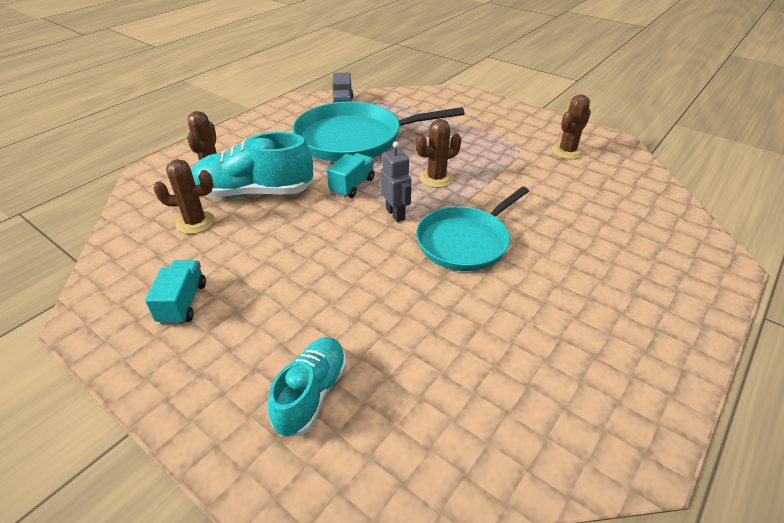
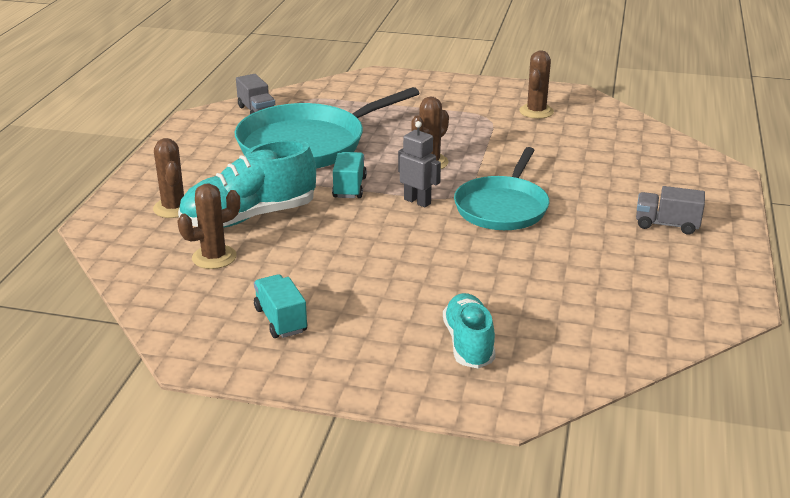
camera: 25 degrees left, 10 degrees down
none -> grey truck [636,186,705,235]

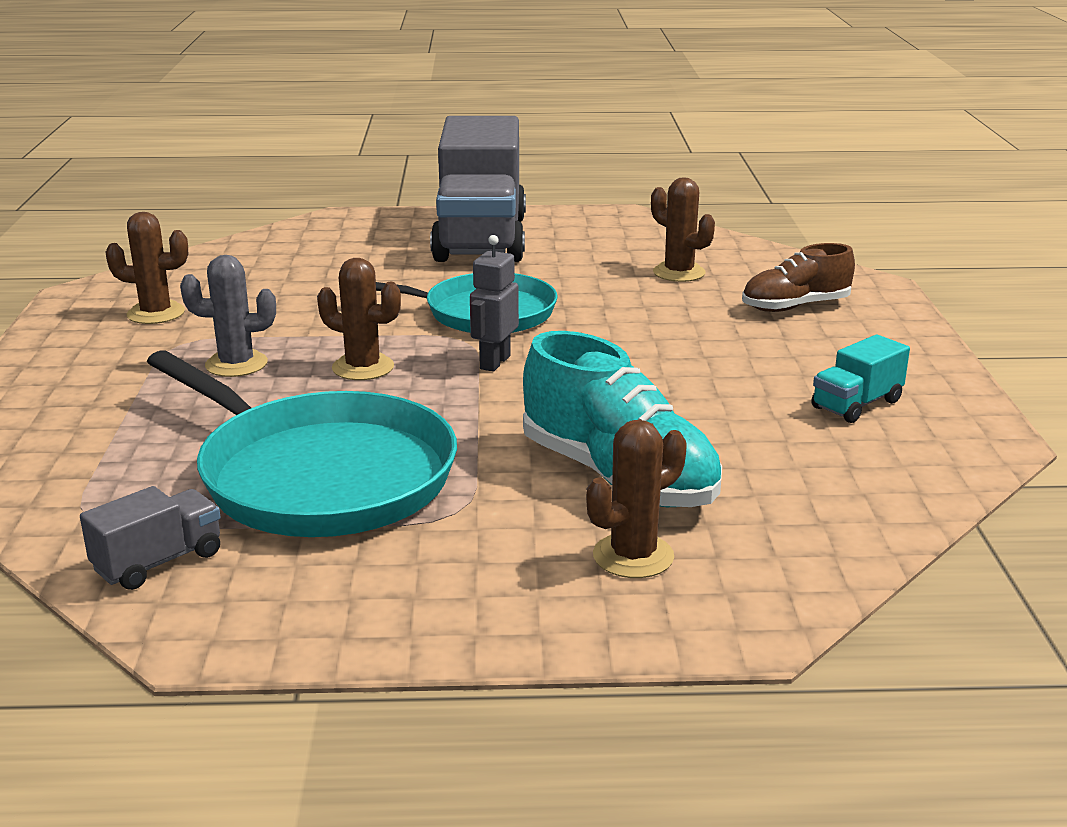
camera: 105 degrees left, 5 degrees down
brown cactus [177,183,240,269] -> brown cactus moved to [651,177,715,282]
turquoise truck [332,152,367,198] -> none
turquoise shoe [443,293,496,369] -> brown shoe [742,243,855,312]
grey truck [636,186,705,235] -> grey truck [430,116,526,262], size x2.42
none -> grey cactus [180,255,276,377]

